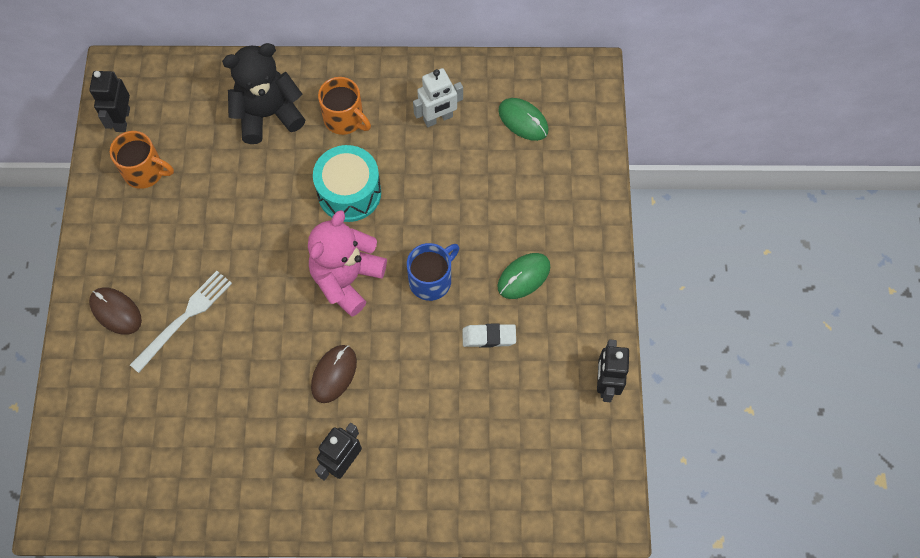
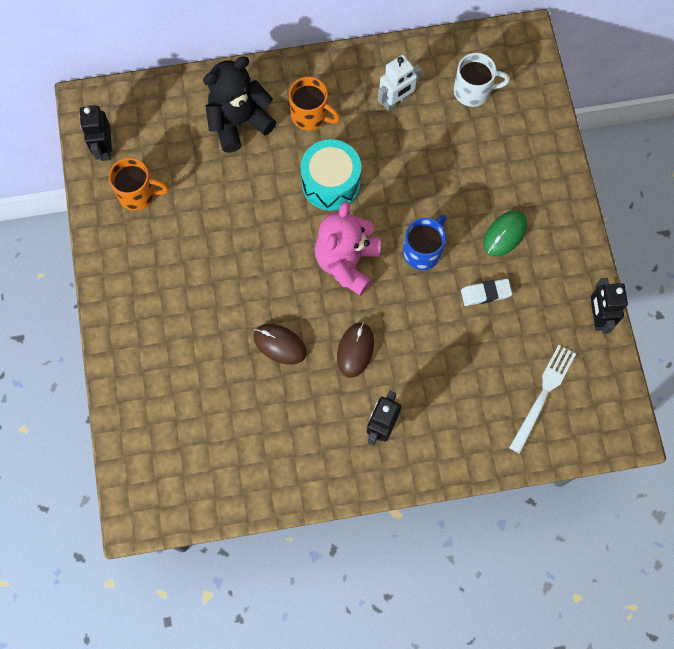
camera: 10 degrees left, 5 degrees up
brown mouse [89,287,142,335] -> brown mouse moved to [253,324,307,365]
white fork [130,271,232,373] -> white fork moved to [509,345,576,454]
green mouse [498,98,549,141] -> white mug [454,53,510,107]

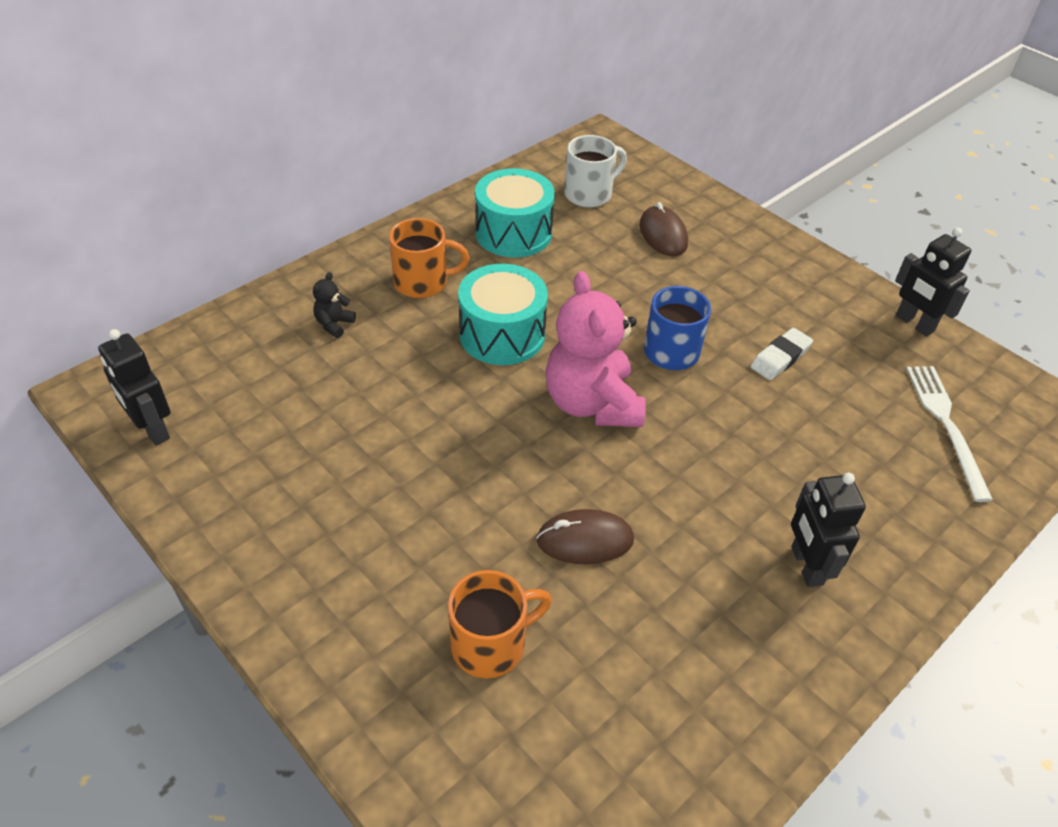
camera: 35 degrees left, 25 degrees down
orange mug [109,158,169,211] -> orange mug moved to [448,570,552,678]
black teddy bear [203,56,276,153] -> black teddy bear [313,272,356,338], size x0.41
brown mouse [337,322,374,378] -> brown mouse moved to [639,202,688,256]
white robot [378,55,421,111] -> turquoise drum [475,168,555,258]
green mouse [483,211,527,256] -> none

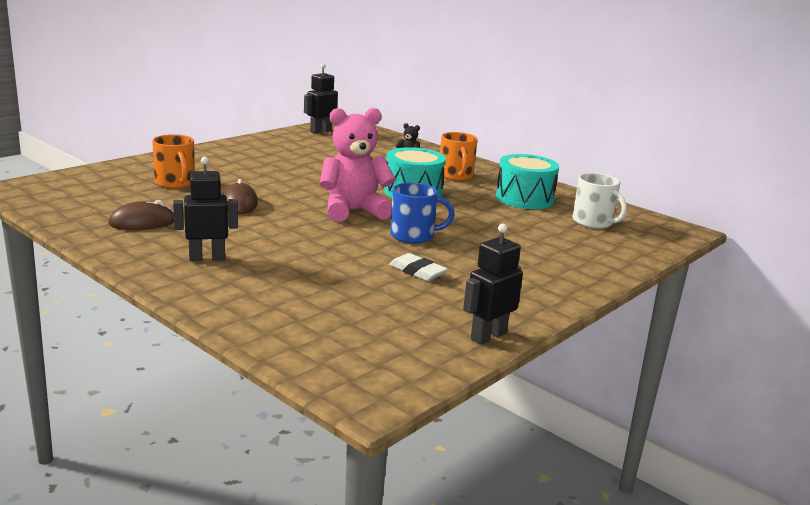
camera: 85 degrees right, 25 degrees down
brown mouse [639,202,688,256] -> brown mouse moved to [108,200,174,230]
white fork [906,366,993,502] -> none

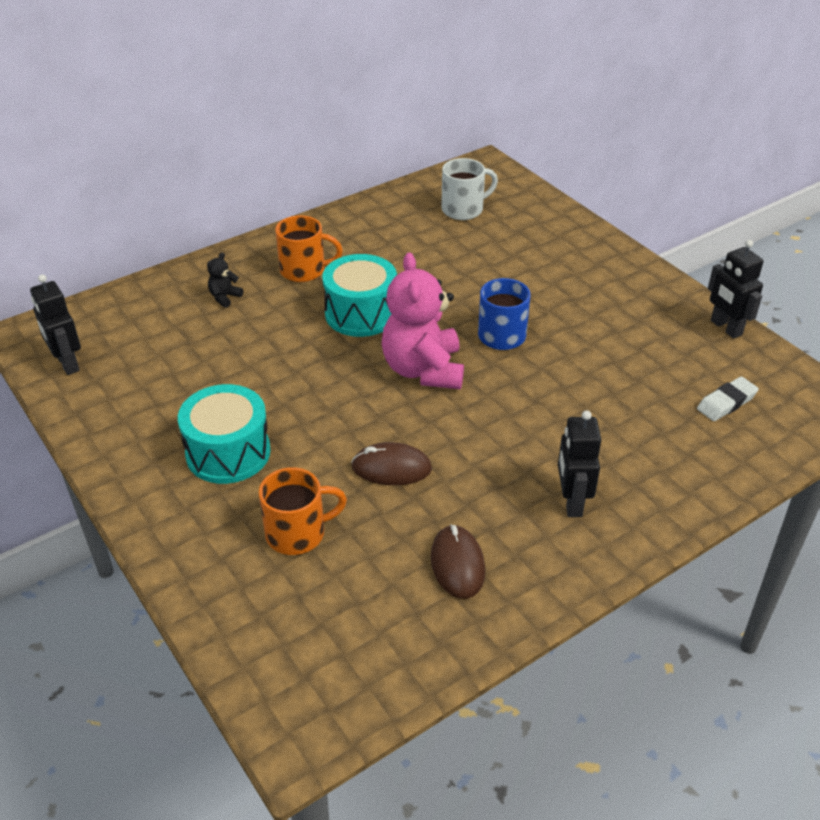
camera: 75 degrees left, 20 degrees up
white eraser [389,253,447,281] -> white eraser moved to [697,377,759,421]
turquoise drum [496,154,559,209] -> turquoise drum moved to [178,384,271,484]

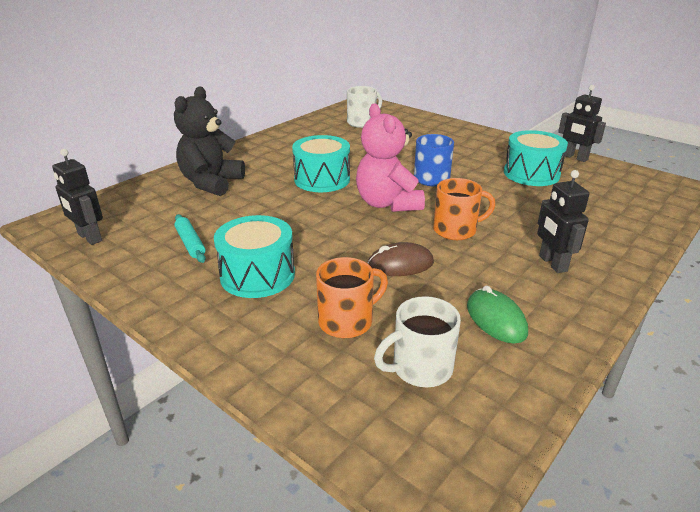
camera: 15 degrees left, 10 degrees down
black teddy bear [207,252,243,308] -> black teddy bear [174,87,245,196], size x2.44
orange mug [275,215,343,282] -> orange mug moved to [433,178,496,240]
brown mouse [431,525,485,599] -> green mouse [467,286,528,344]
white eraser [697,377,759,421] -> none
none -> turquoise rolling pin [175,214,206,263]
none -> white mug [374,296,461,387]
none -> turquoise drum [504,130,568,186]

